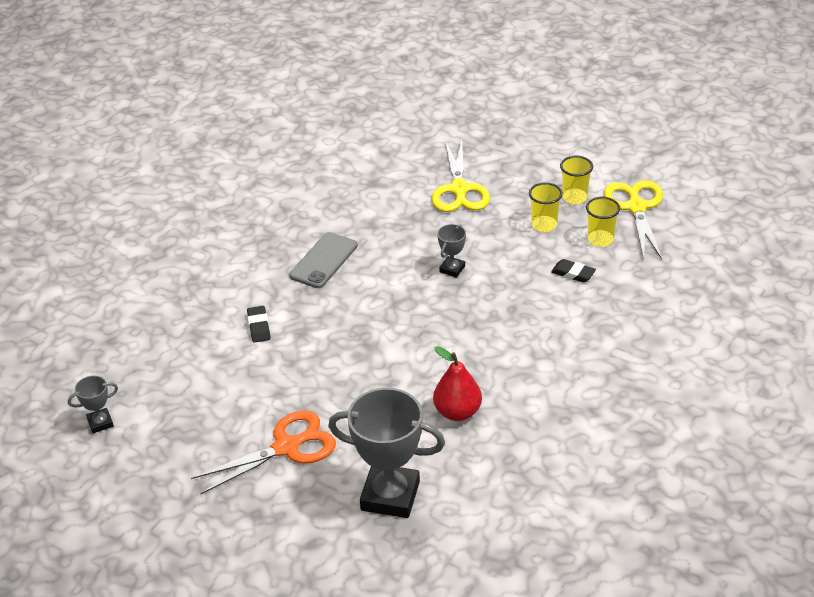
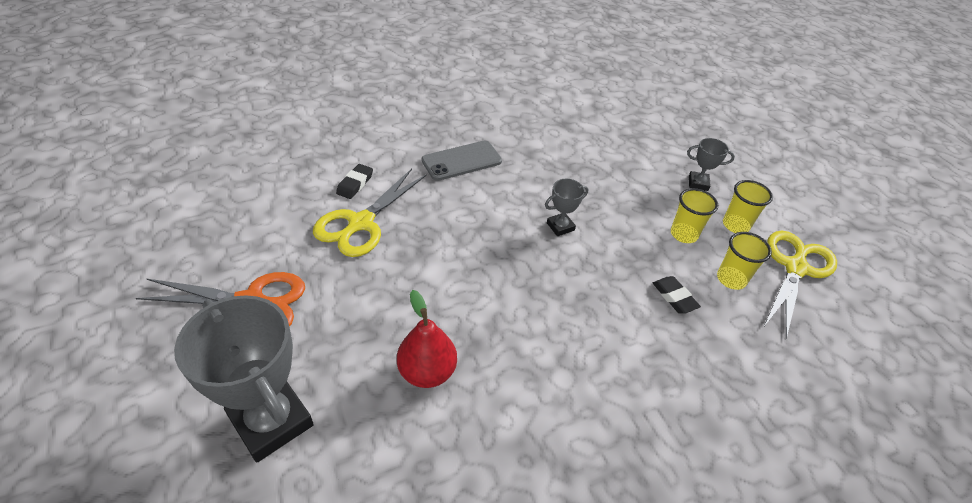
camera: 30 degrees right, 5 degrees up
grey trophy [68,375,118,433] -> grey trophy moved to [687,138,735,191]
yellow scissors [431,139,490,212] -> yellow scissors moved to [313,169,427,257]

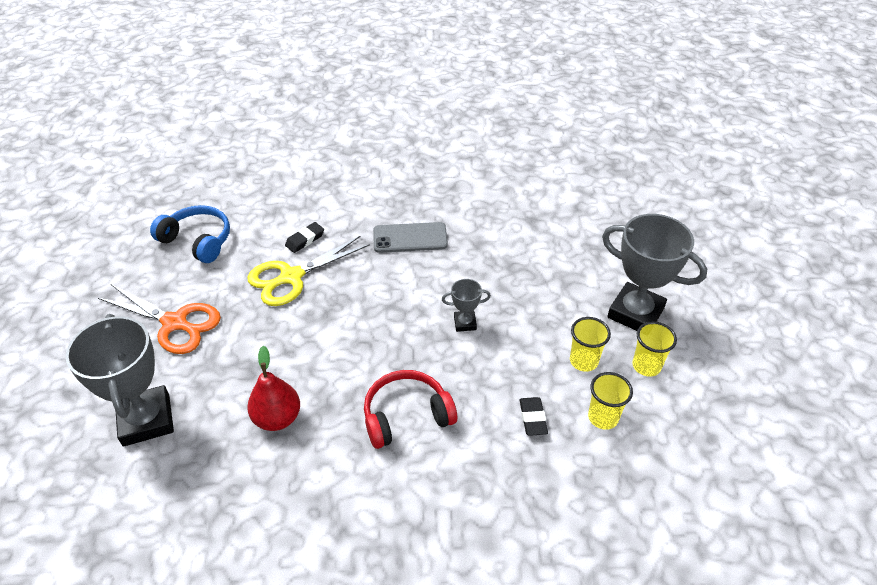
camera: 25 degrees right, 0 degrees up
grey trophy [687,138,735,191] -> grey trophy [602,214,707,331], size x2.15
yellow scissors [764,231,837,339] -> none
none -> blue headphones [150,205,230,263]
none -> red headphones [364,370,457,449]

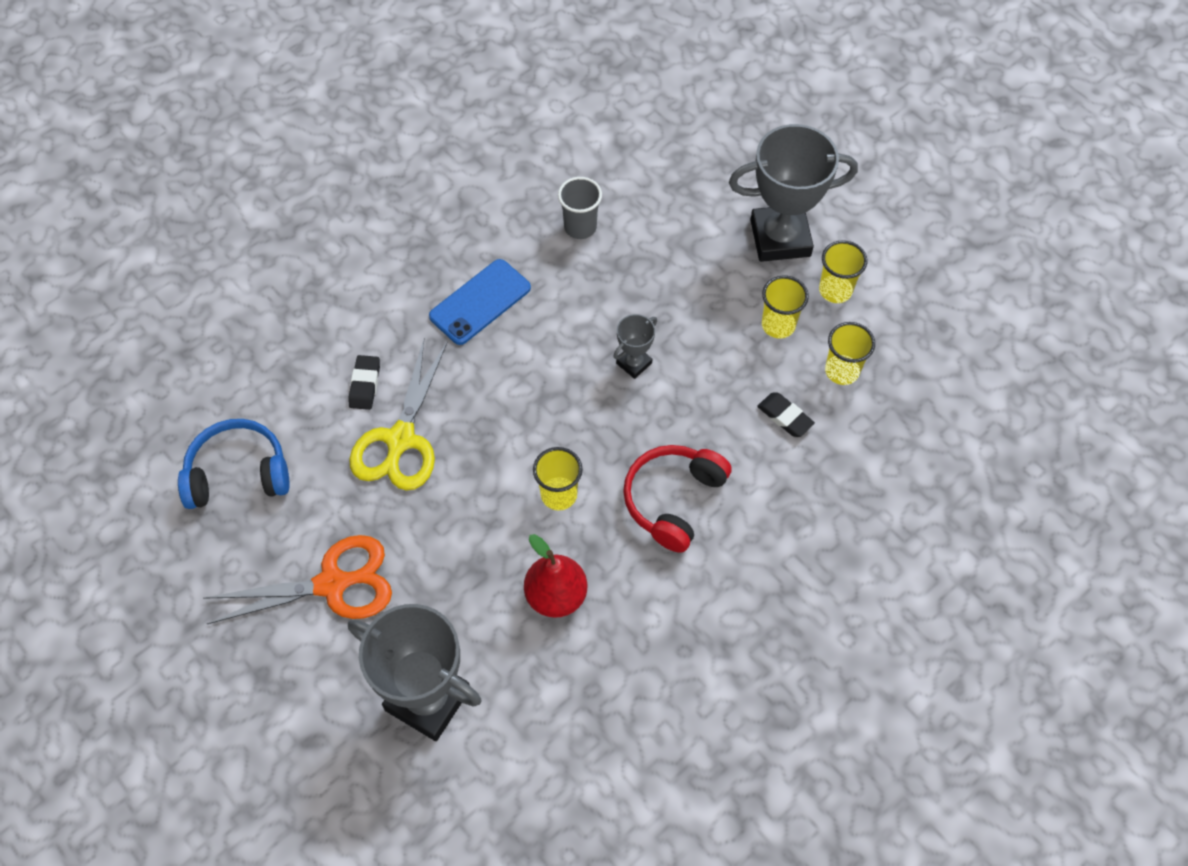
camera: 40 degrees left, 15 degrees up
grey phone [373,222,448,253] -> blue phone [429,259,531,345]
none -> yellow cup [533,447,583,511]
none -> grey cup [558,177,602,239]

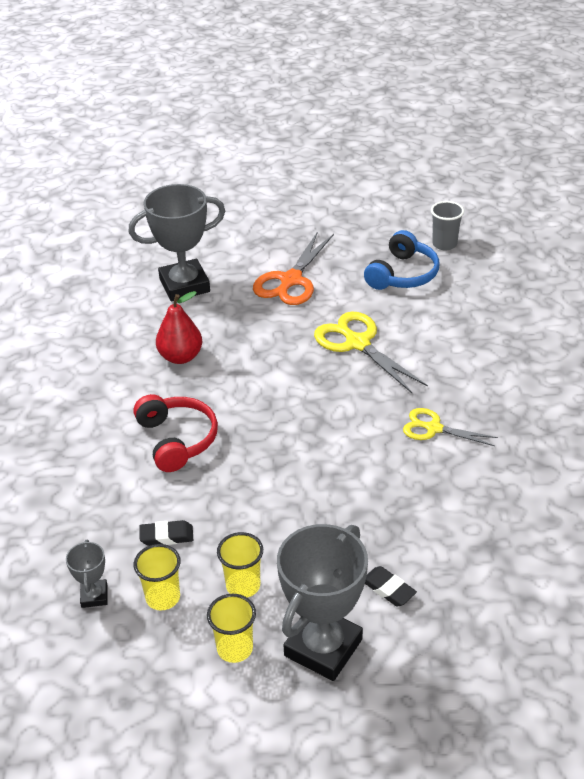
camera: 130 degrees right, 20 degrees down
black eraser [349,355,380,410] -> black eraser moved to [365,566,417,607]
blue phone [429,259,531,345] -> yellow scissors [403,408,498,446]
yellow cup [533,447,583,511] -> none
grey cup [558,177,602,239] -> grey cup moved to [431,201,464,250]
grey trophy [613,314,657,379] -> grey trophy moved to [66,540,107,608]

